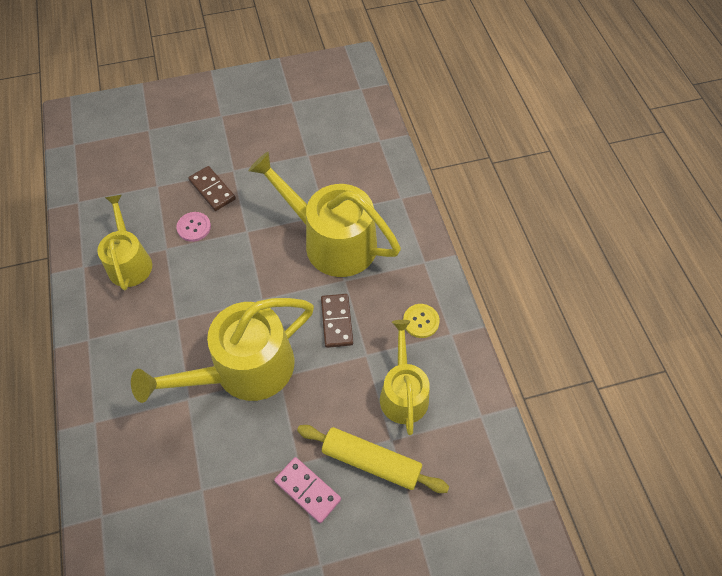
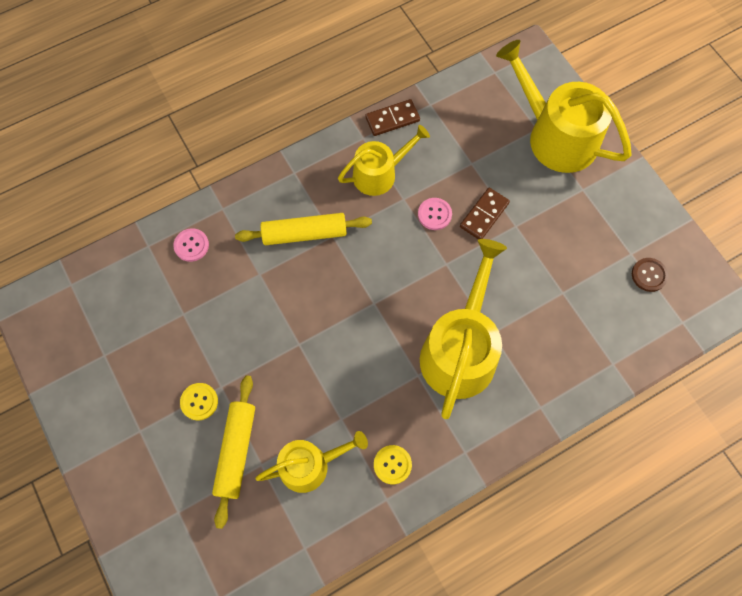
camera: 75 degrees right, 10 degrees up
yellow watering can [131,298,314,403] -> yellow watering can moved to [496,40,632,173]
pink domino [274,457,341,523] -> yellow button [180,383,218,420]
brown domino [321,294,353,348] -> brown domino moved to [365,99,420,136]
none -> pink button [173,228,209,262]
none -> yellow rolling pin [235,213,372,245]
none -> brown button [632,258,668,292]

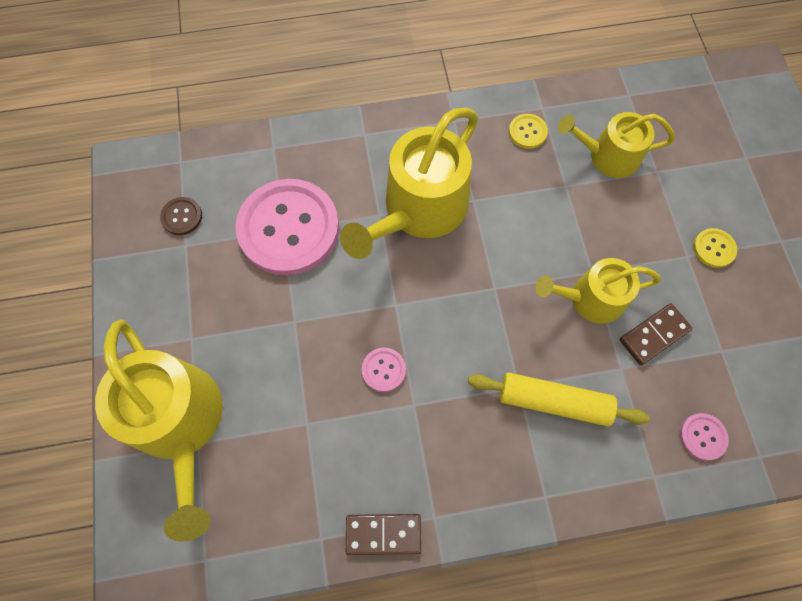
camera: 160 degrees left, 0 degrees up
yellow rolling pin [212,375,255,529] -> none
yellow watering can [338,125,430,196] -> yellow watering can moved to [535,258,661,324]
brown domino [460,188,510,239] -> brown domino moved to [620,304,693,365]
none -> pink button [235,179,339,276]

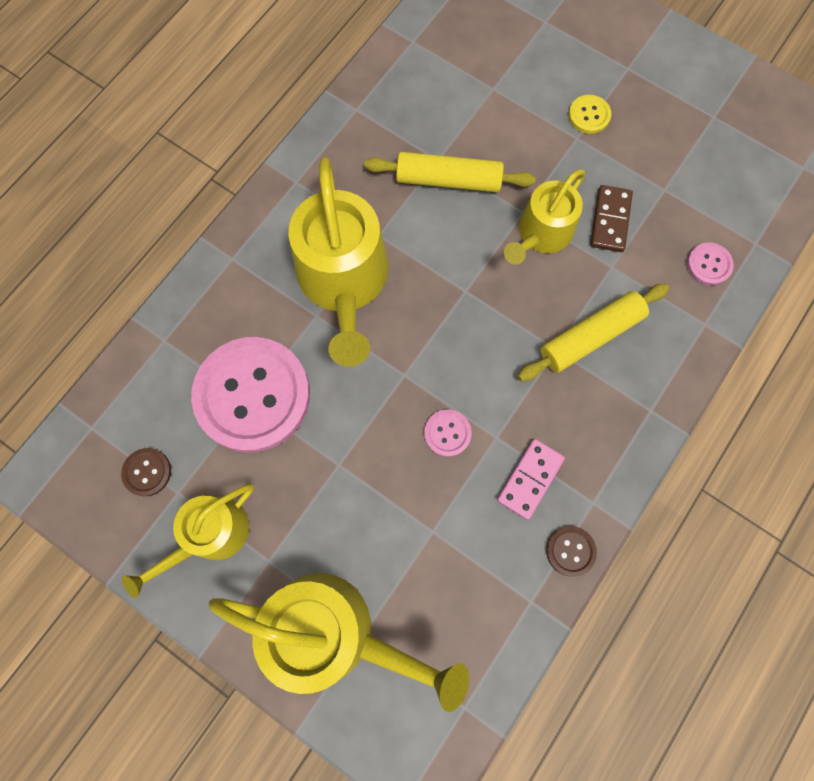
camera: 45 degrees left, 5 degrees up
brown domino [346,514,421,555] -> brown button [546,526,597,577]
yellow button [509,114,548,149] -> none
yellow watering can [558,112,675,178] -> yellow watering can moved to [122,484,254,598]
none -> yellow rolling pin [364,152,536,192]
none -> pink domino [497,439,565,520]

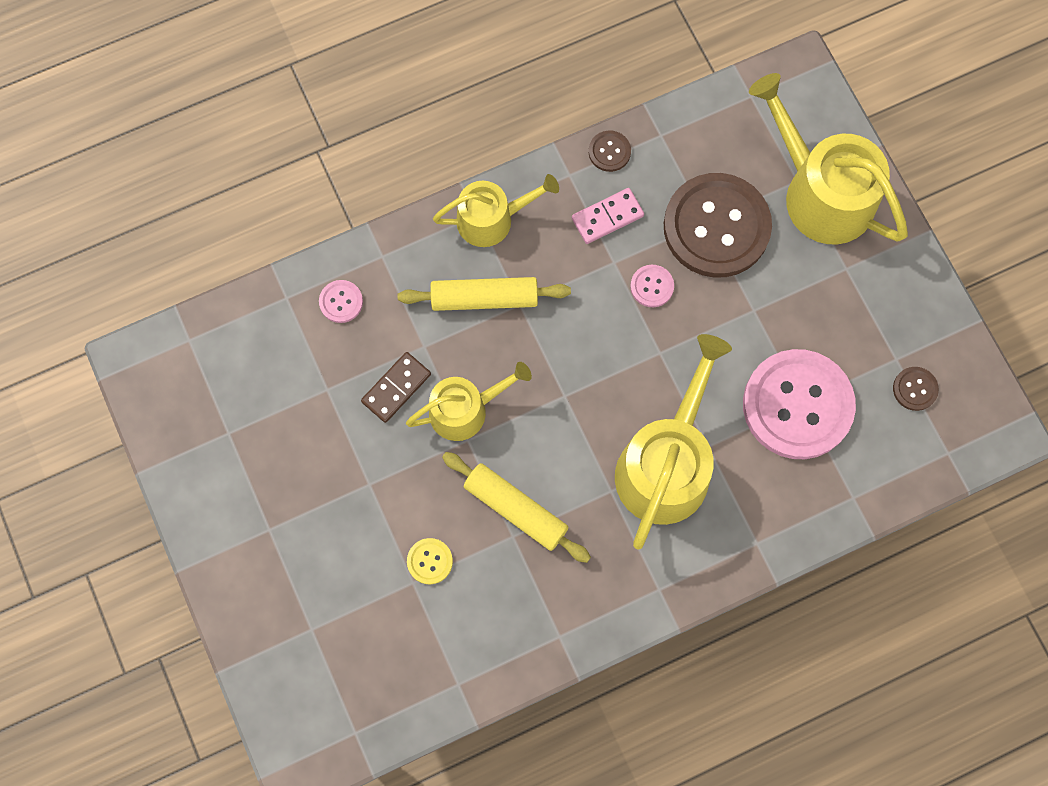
camera: 150 degrees left, 0 degrees up
yellow watering can [122,484,254,598] -> yellow watering can moved to [433,174,559,247]
yellow button [569,95,611,134] -> yellow button moved to [407,538,453,584]
none -> brown button [664,173,772,278]

